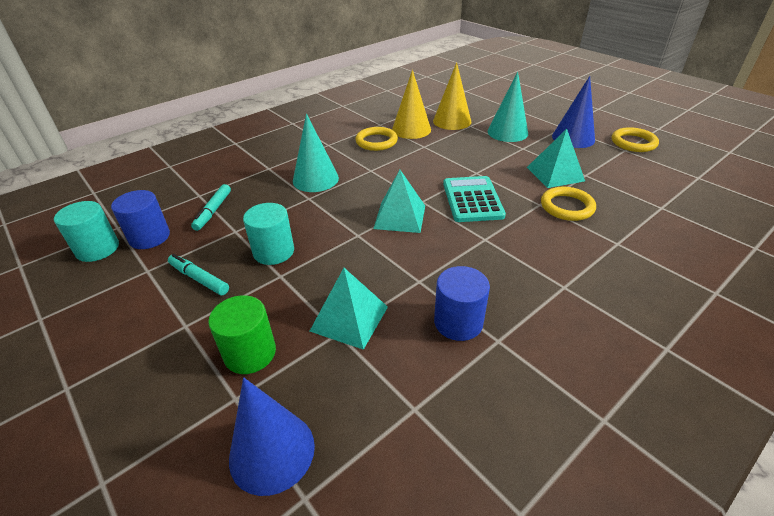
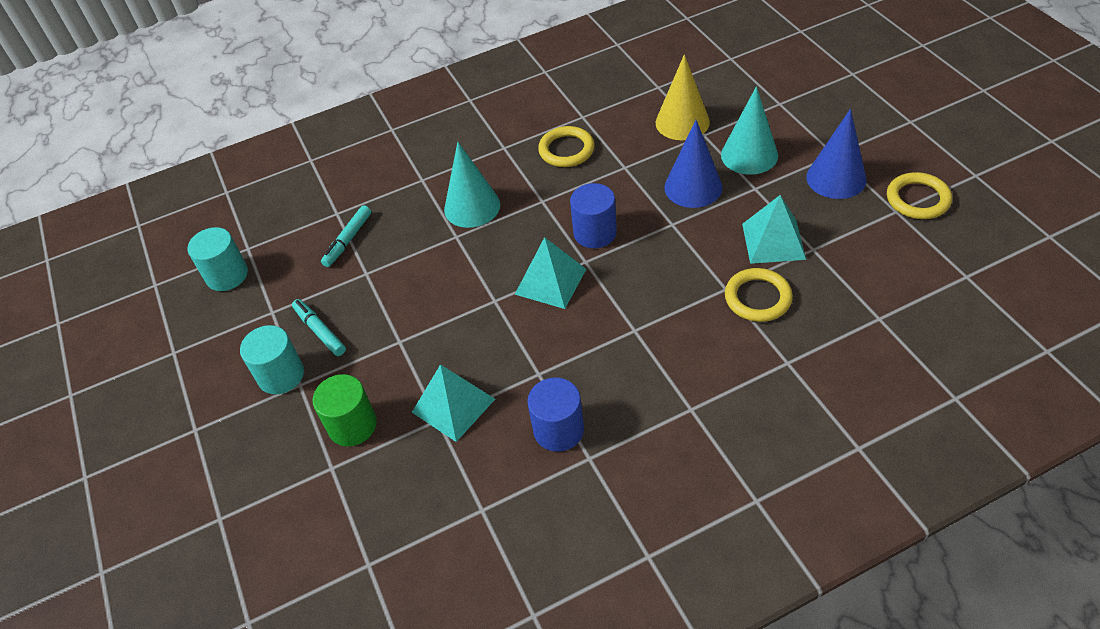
camera: 20 degrees right, 10 degrees up
blue cylinder [111,190,170,249] -> blue cylinder moved to [570,183,617,248]
blue cone [229,377,315,496] -> blue cone moved to [664,120,723,208]
turquoise cylinder [243,203,294,265] -> turquoise cylinder moved to [240,325,304,395]
yellow cone [392,70,431,139] -> none
turquoise calculator [443,176,506,222] -> none

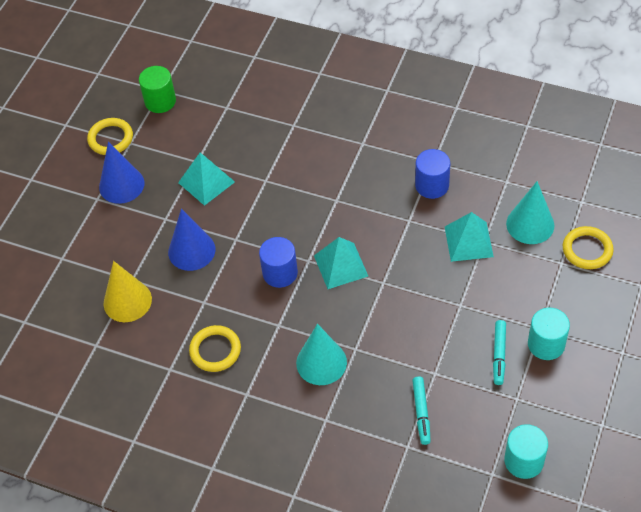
camera: 135 degrees left, 5 degrees up
green cylinder [313,374,377,446] -> green cylinder moved to [139,66,176,113]
turquoise marker [321,205,371,267] -> turquoise marker turned 105 degrees clockwise [412,377,431,445]
turquoise cone [721,86,778,175] -> turquoise cone moved to [506,181,554,244]
yellow ring [725,268,793,322] -> yellow ring moved to [563,226,614,269]

